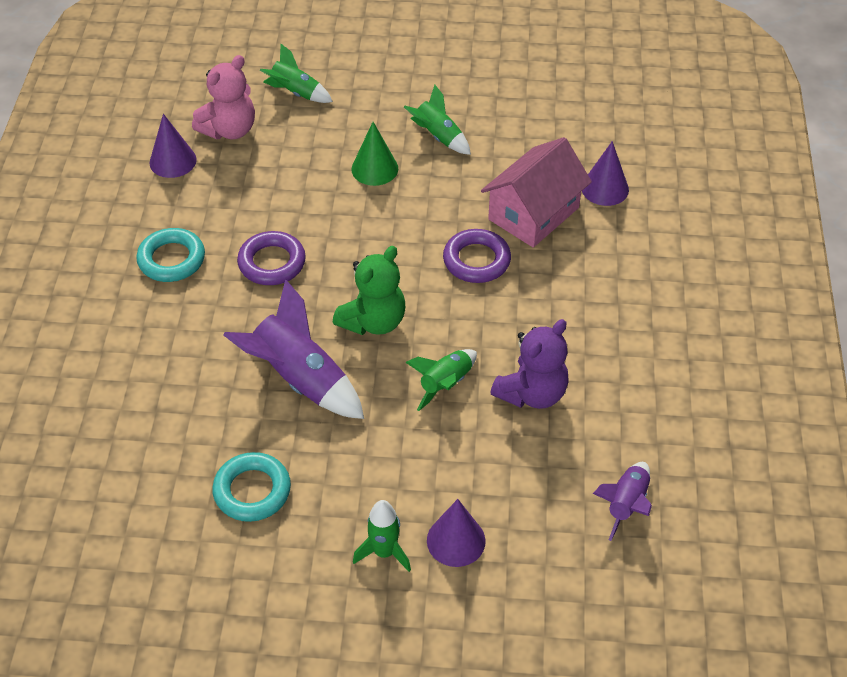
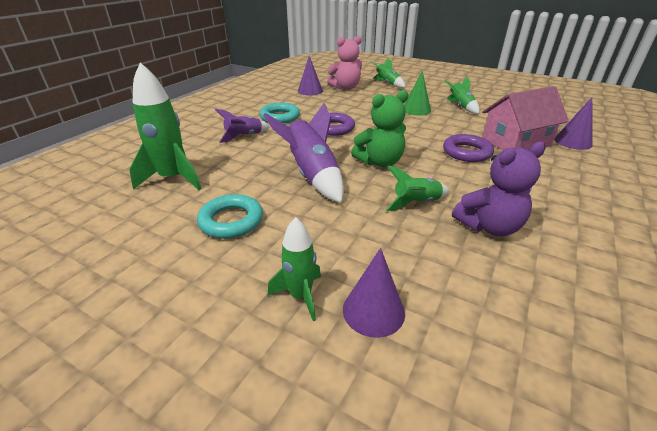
camera: 25 degrees right, 15 degrees down
purple rocket [593,462,652,541] -> purple rocket moved to [215,109,270,143]
none -> green rocket [129,62,202,190]

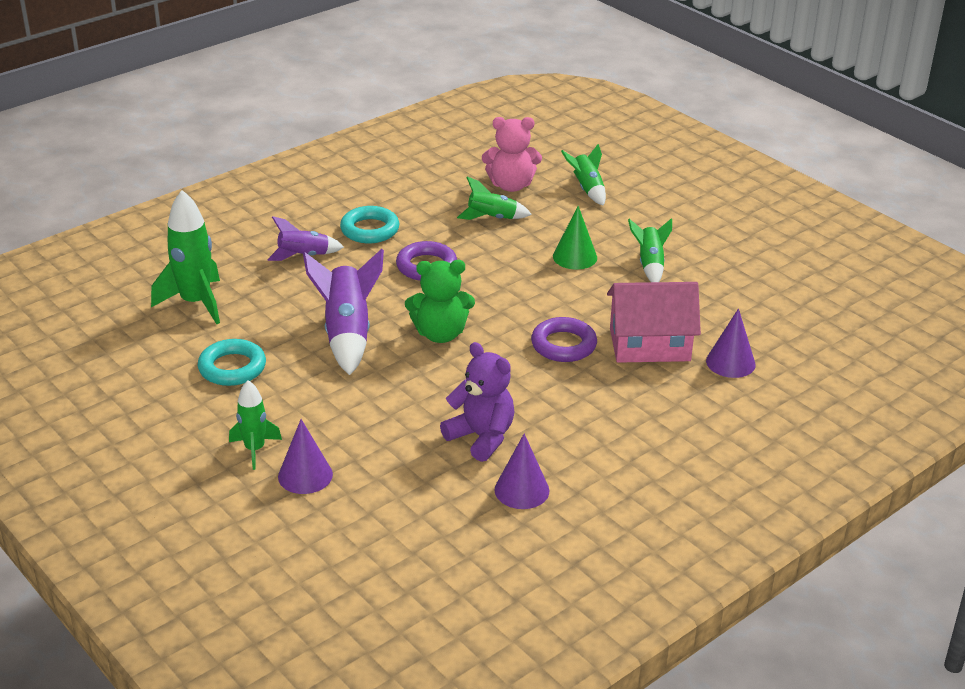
camera: 20 degrees right, 0 degrees up
purple cone [298,56,323,95] -> purple cone moved to [494,433,549,509]
green rocket [386,166,449,211] -> green rocket moved to [457,177,532,220]
purple teddy bear [452,142,546,236] -> purple teddy bear turned 135 degrees counterclockwise [440,342,515,462]

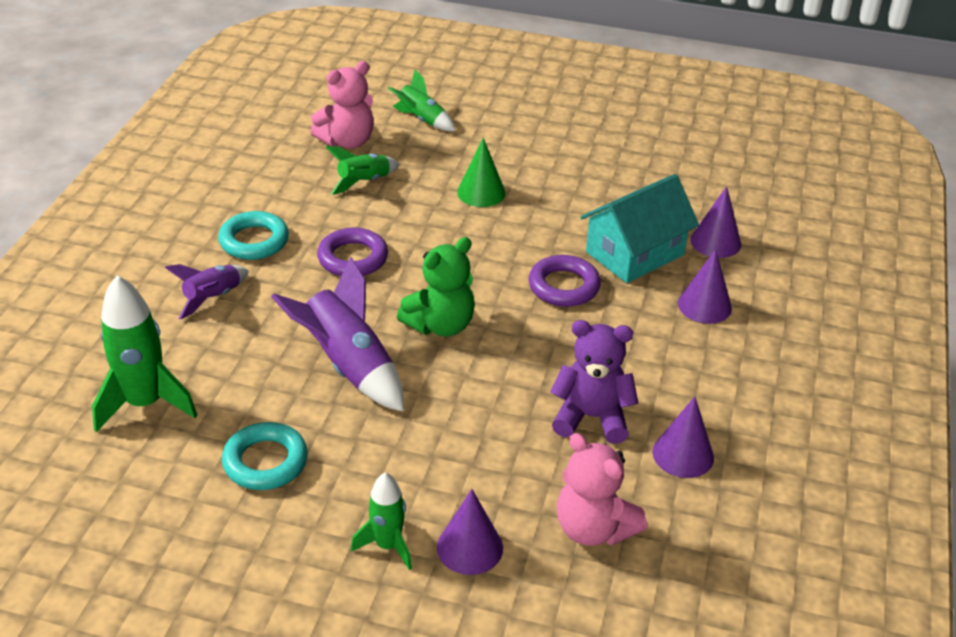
camera: 35 degrees left, 5 degrees up
pink house [607,282,701,363] -> turquoise house [580,174,699,283]
green rocket [628,218,672,282] -> none
none -> pink teddy bear [557,433,647,546]
none -> purple cone [678,249,732,324]

